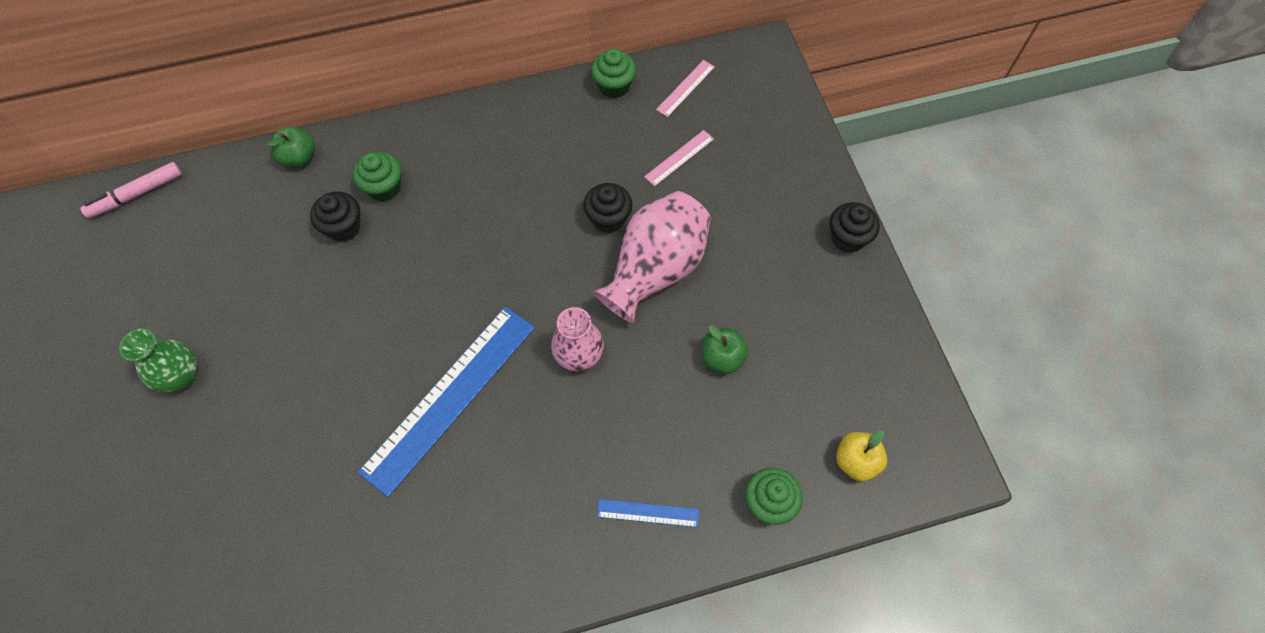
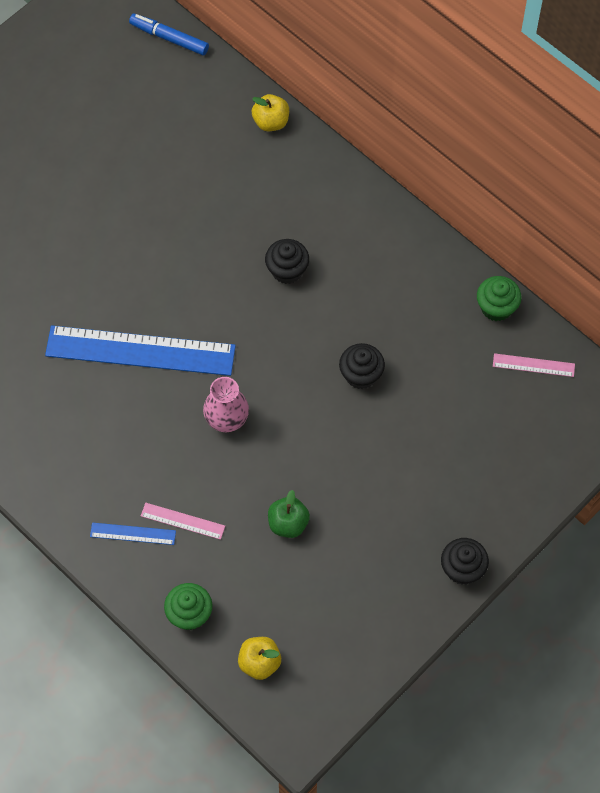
camera: 60 degrees right, 0 degrees up
pink marker [80,162,182,218] -> blue marker [129,14,209,55]
green vase [119,329,197,393] -> none
green apple [268,126,315,167] -> yellow apple [252,94,289,131]
black cupcake [310,192,361,242] -> black cupcake moved to [265,239,309,284]
green cupcake [353,152,401,201] -> none
pink vase [593,191,711,324] -> none
blue ruler [597,499,699,527] -> blue ruler turned 60 degrees counterclockwise [90,522,176,545]
pink ruler [644,130,714,186] -> pink ruler moved to [141,503,225,540]

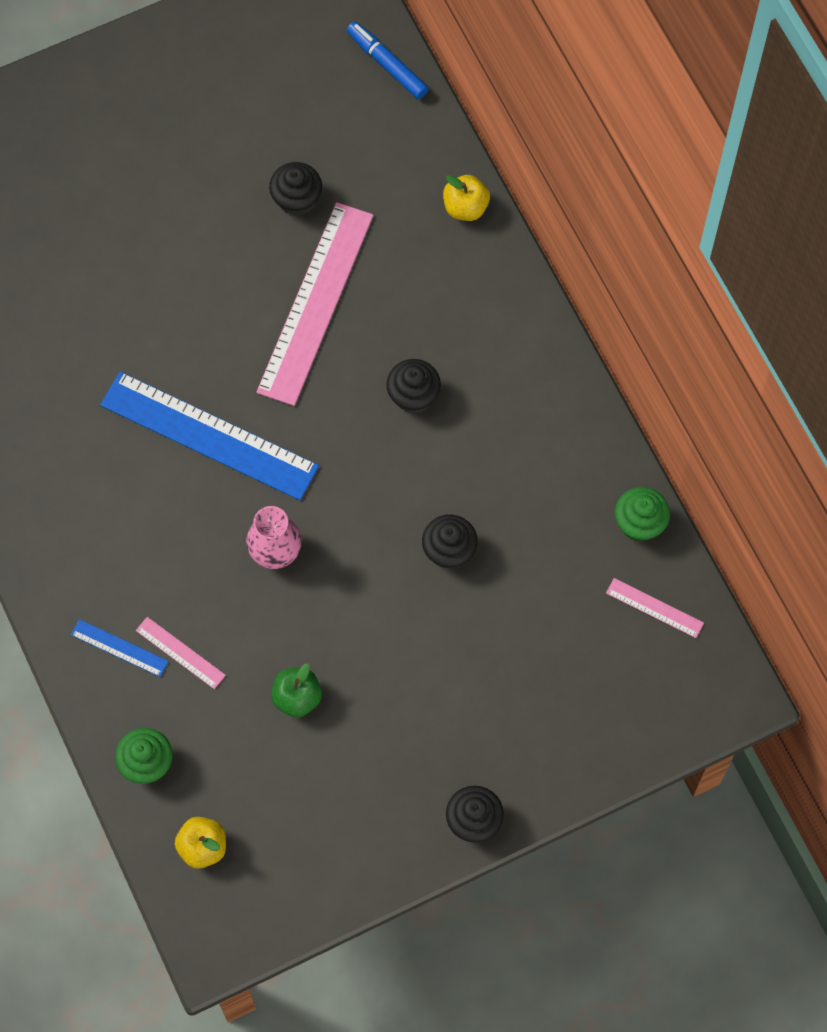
camera: 20 degrees right, 5 degrees up
none -> pink ruler [256,202,373,406]
none -> black cupcake [269,162,322,216]

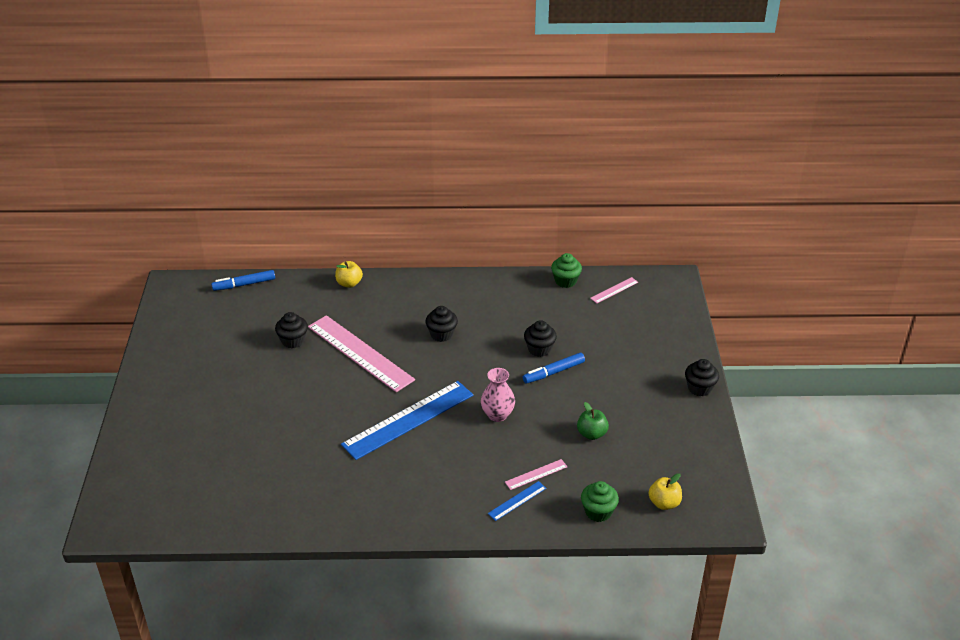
camera: 65 degrees left, 30 degrees down
none -> blue marker [523,353,585,384]

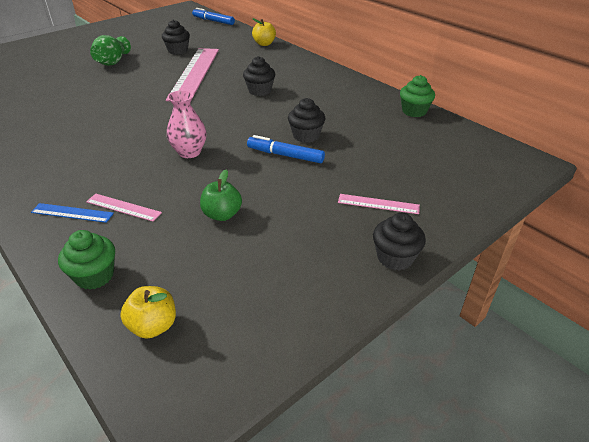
camera: 50 degrees right, 0 degrees up
blue ruler [341,381,473,460] -> none
pink ruler [590,277,638,303] -> pink ruler moved to [338,194,420,214]
none -> green vase [90,35,131,66]

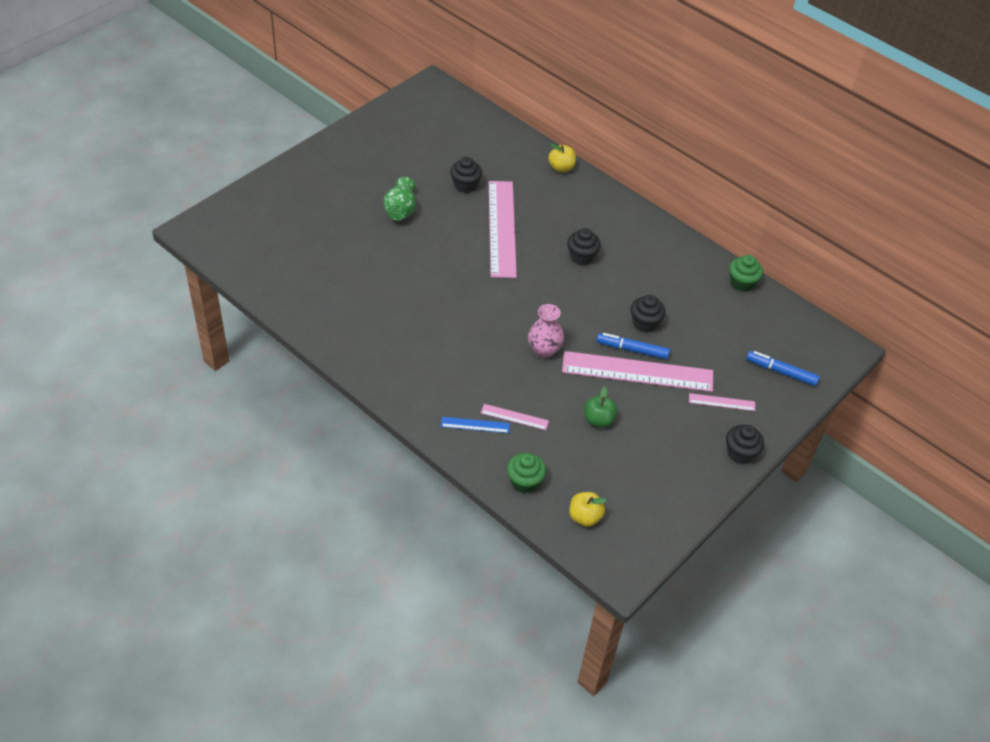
camera: 10 degrees left, 10 degrees up
blue marker [192,8,235,25] -> blue marker moved to [746,351,820,386]
none -> pink ruler [562,351,713,392]

